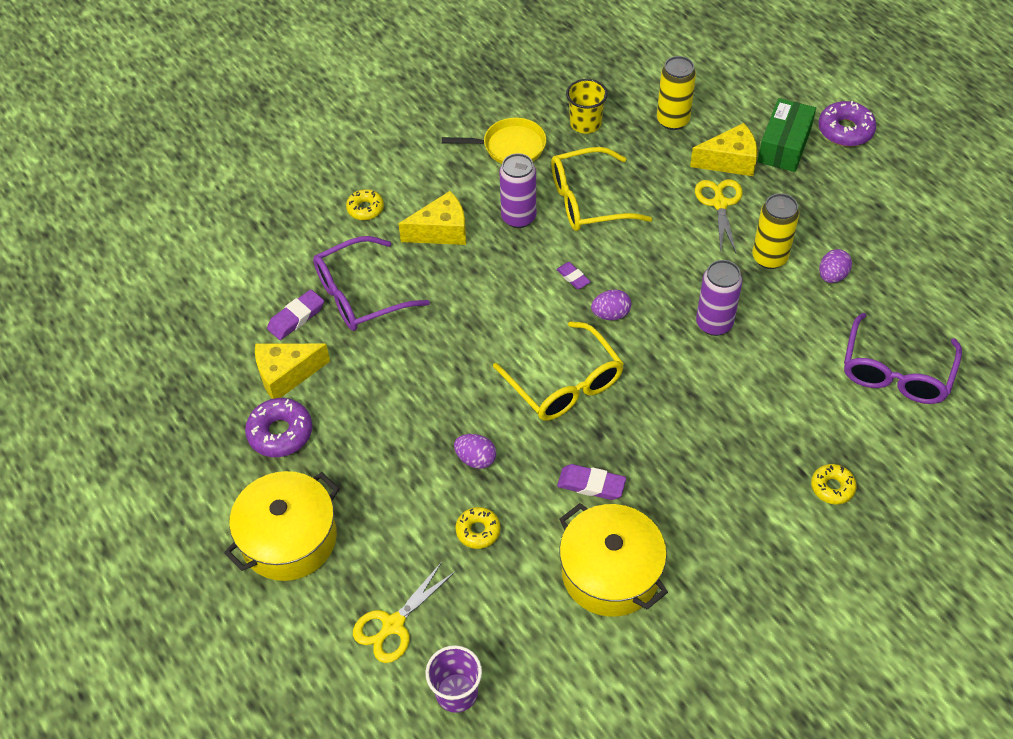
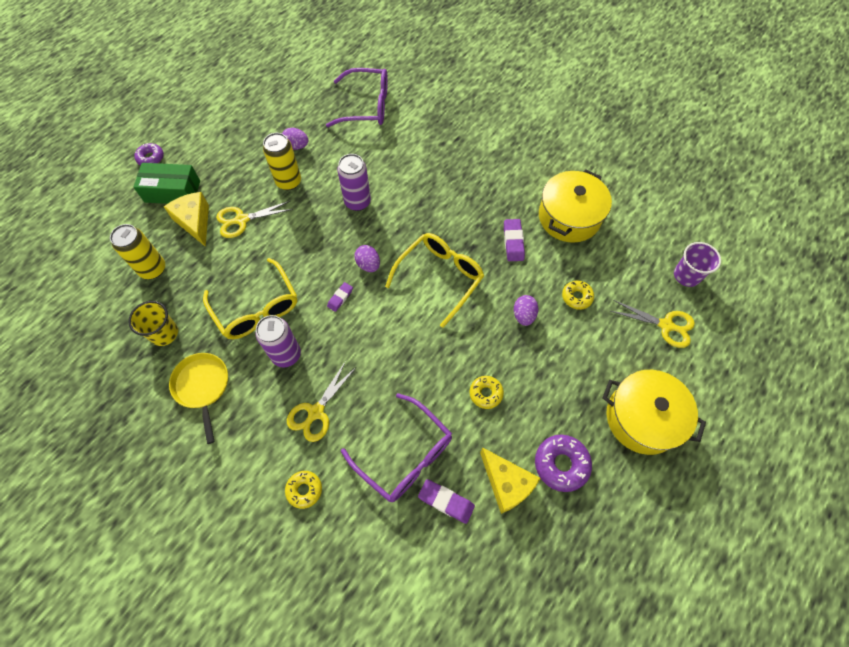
camera: 110 degrees left, 10 degrees up
yellow cheese [398,191,466,245] -> yellow scissors [287,361,355,442]
yellow donut [811,464,857,504] -> yellow donut moved to [470,376,504,409]
purple donut [818,101,876,146] -> purple donut [134,143,164,166], size x0.64

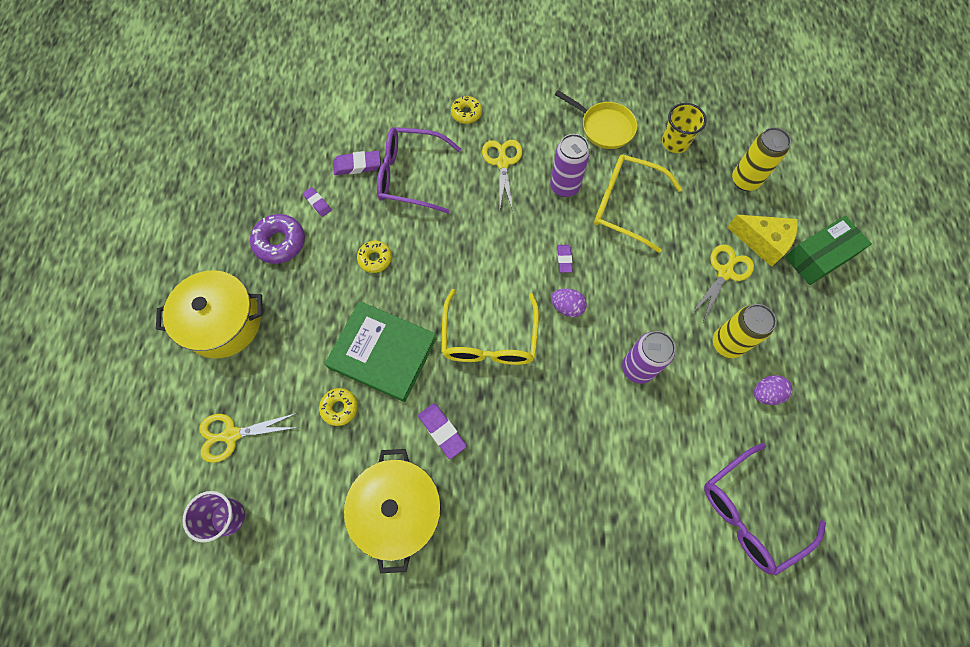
camera: 145 degrees right, 5 degrees up
purple donut [134,143,164,166] -> none
yellow cheese [480,447,540,514] -> purple eraser [303,187,331,217]
purple egg [514,295,538,326] -> green book [325,301,437,402]

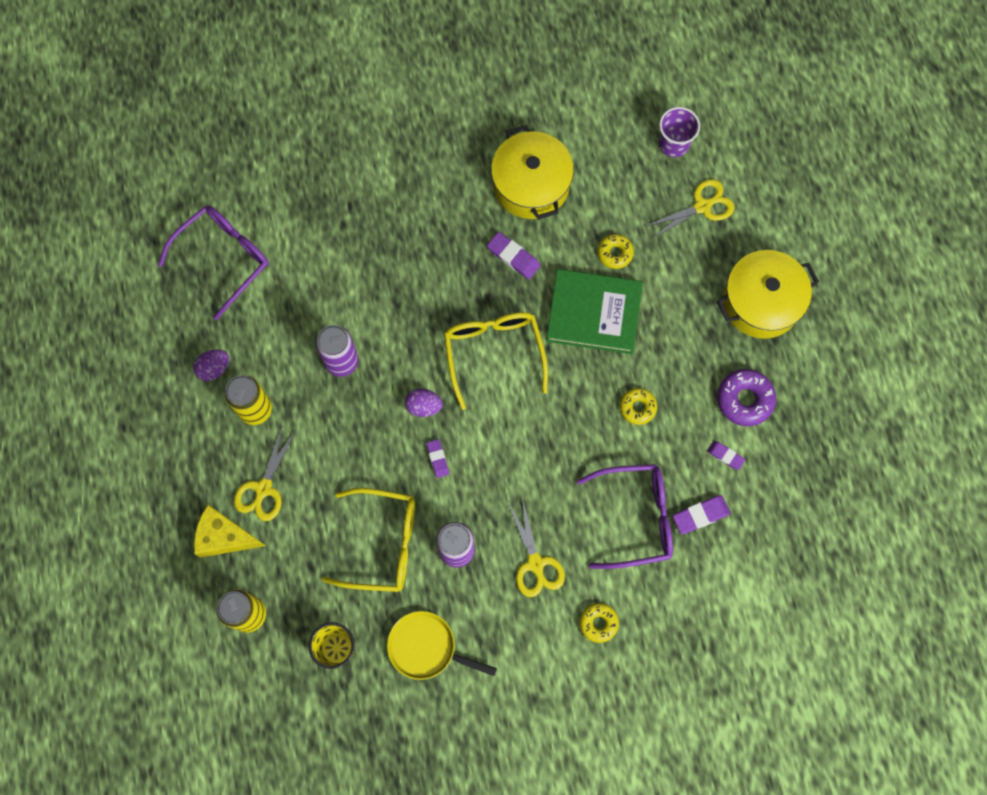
camera: 165 degrees right, 5 degrees up
green box [785,216,872,285] -> none

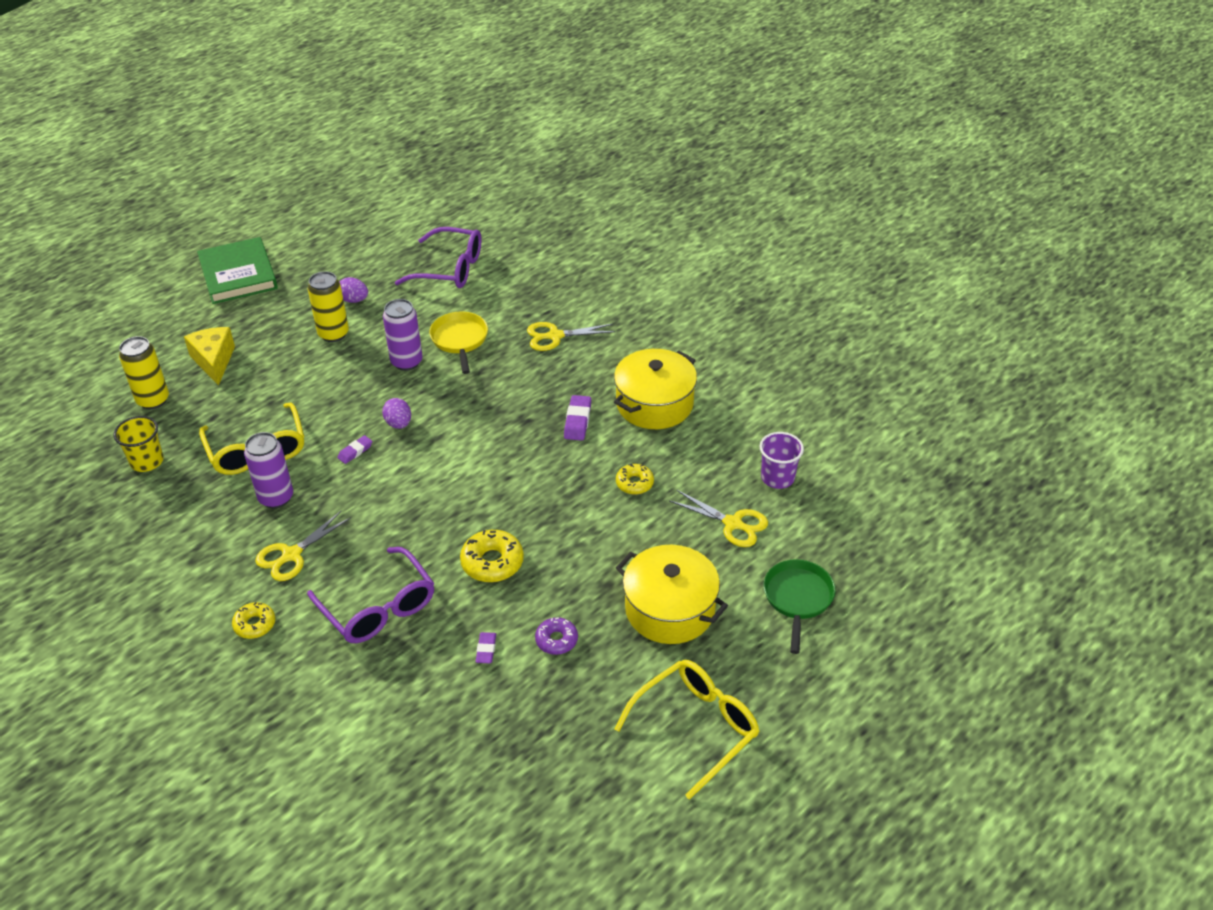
camera: 60 degrees right, 30 degrees down
yellow scissors [234,425,296,521] -> yellow scissors moved to [527,322,616,351]
yellow pan [387,611,497,680] -> yellow pan moved to [429,311,488,374]
yellow glasses [444,312,548,410] -> yellow glasses moved to [614,660,760,800]
green book [546,269,643,354] -> green book moved to [197,237,278,304]
yellow donut [620,388,657,425] -> yellow donut [460,530,524,582], size x1.56
purple eraser [673,495,731,534] -> none
purple donut [717,369,776,426] -> purple donut [535,617,578,655], size x0.64
none -> green pan [764,559,836,654]

